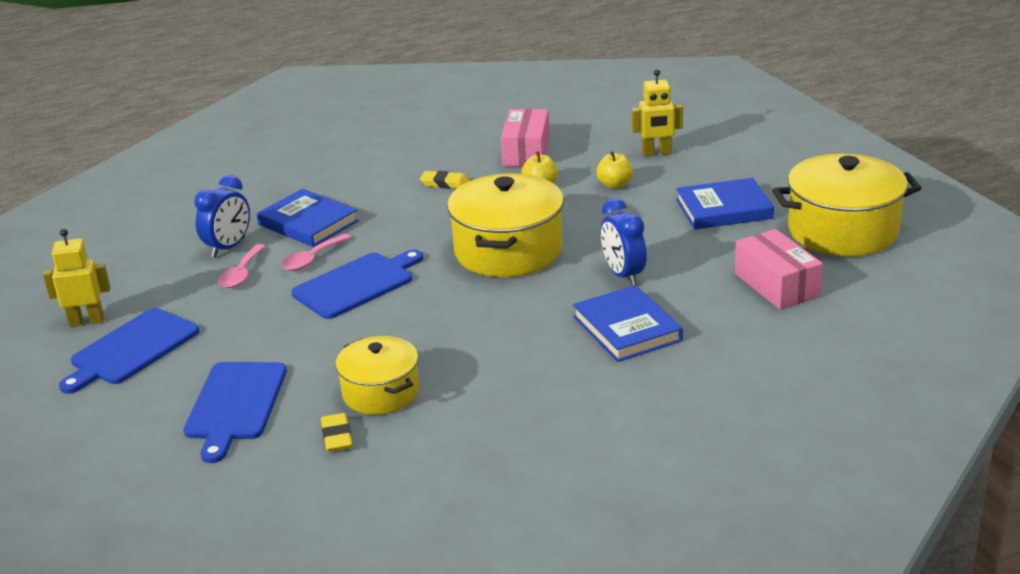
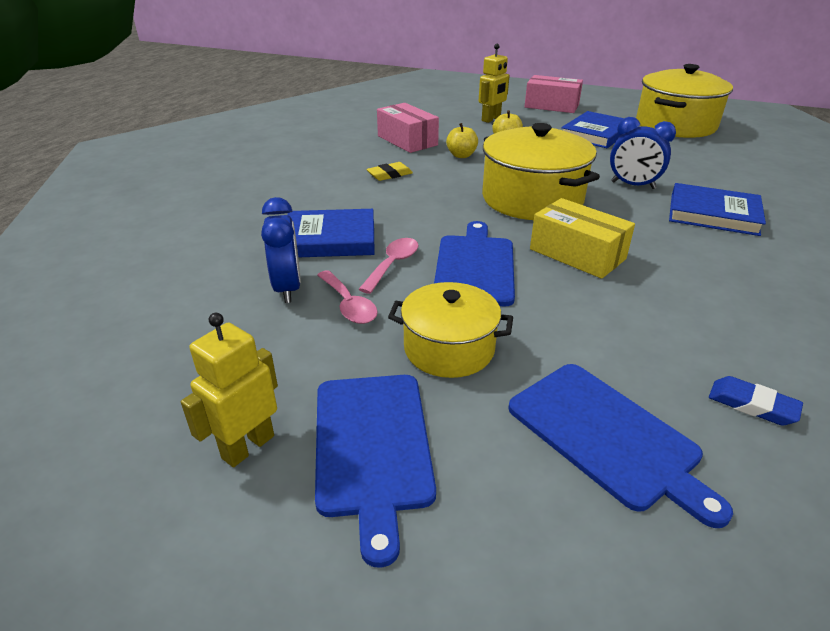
camera: 45 degrees left, 5 degrees up
pink spoon [281,234,352,271] -> pink spoon turned 150 degrees counterclockwise [359,238,419,294]
yellow eraser [321,413,353,452] -> blue eraser [709,376,803,426]
yellow pot [336,336,419,415] -> yellow pot moved to [388,282,513,378]
pink box [735,229,823,310] -> pink box moved to [524,75,583,113]
none -> yellow box [530,198,635,279]

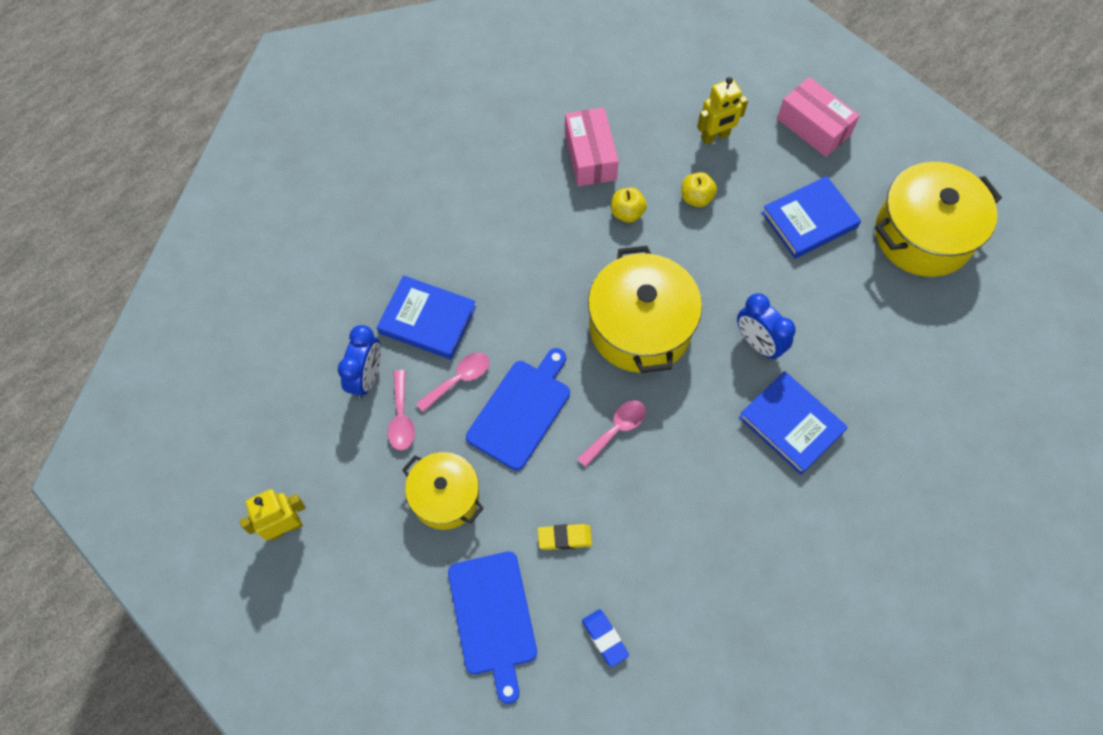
camera: 25 degrees right, 30 degrees up
blue cutting board [315,375,436,568] -> none
yellow eraser [366,162,413,181] -> yellow eraser moved to [538,524,592,550]
yellow box [530,198,635,279] -> pink spoon [577,400,646,467]

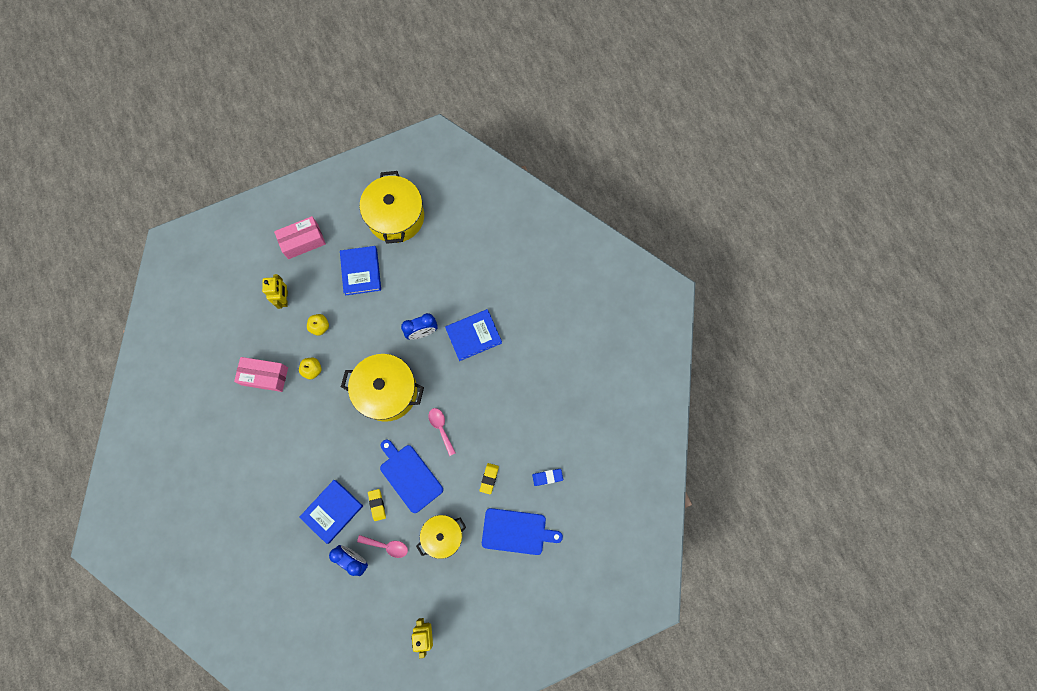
camera: 70 degrees left, 10 degrees up
pink spoon [416,352,490,412] -> yellow eraser [368,489,386,521]

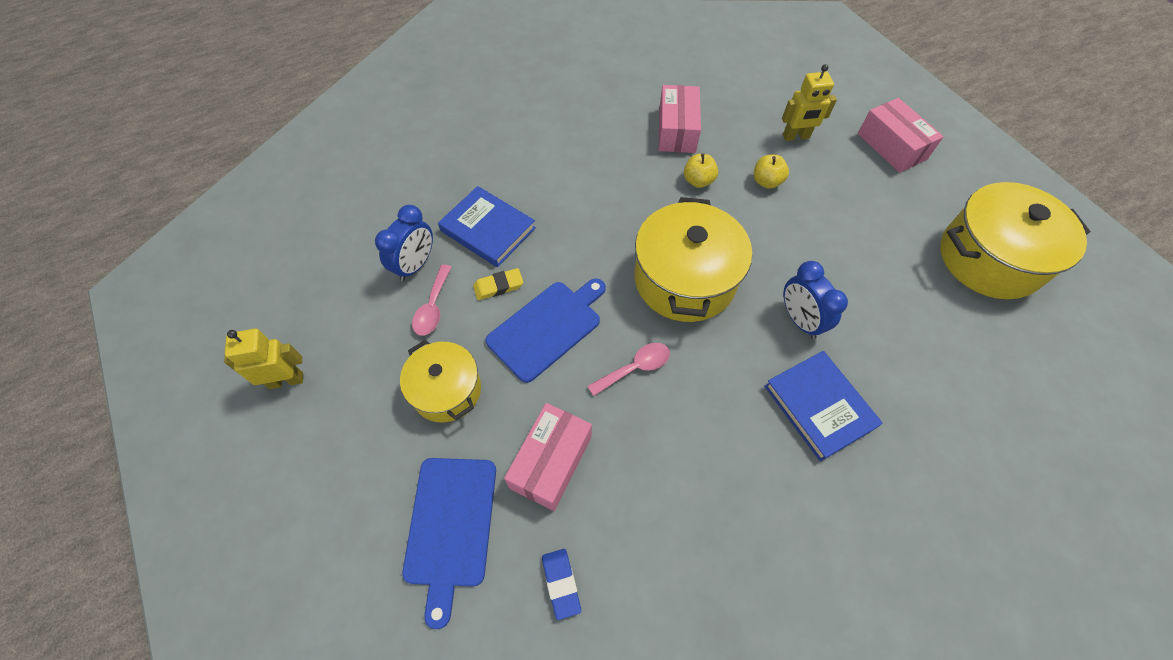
camera: 85 degrees right, 15 degrees down
blue book [340,246,381,295] -> none
yellow eraser [480,463,499,494] -> pink box [504,403,592,511]

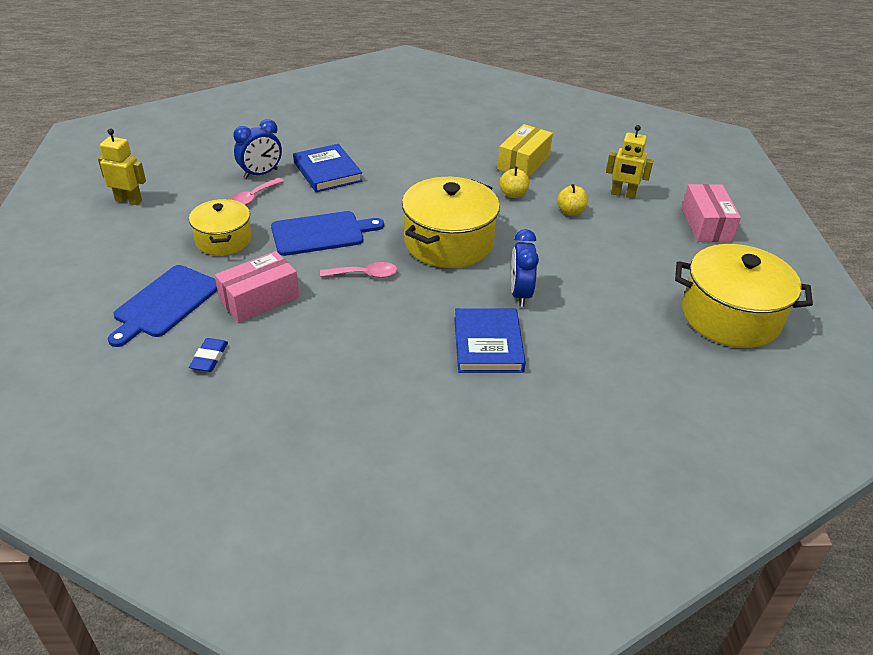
camera: 25 degrees right, 20 degrees down
yellow eraser [473,268,523,300] -> none
pink box [659,85,701,153] -> yellow box [497,124,553,177]

